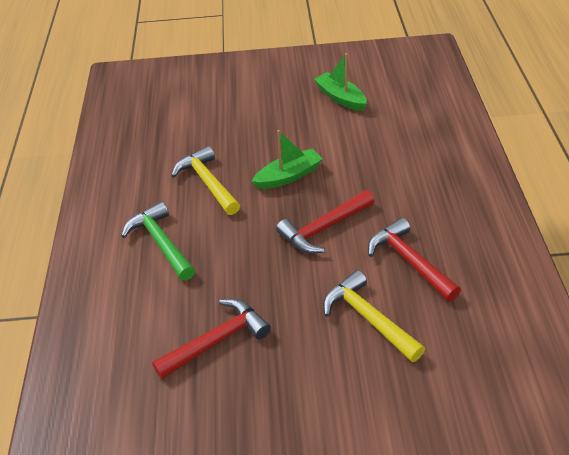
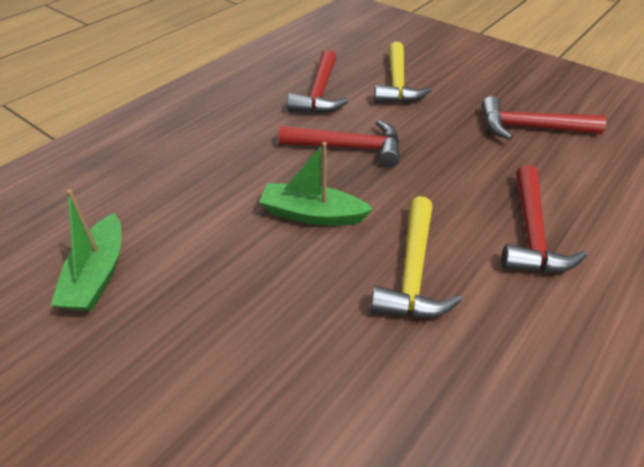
camera: 140 degrees left, 0 degrees up
green hammer [121,202,195,281] -> red hammer [501,165,587,272]

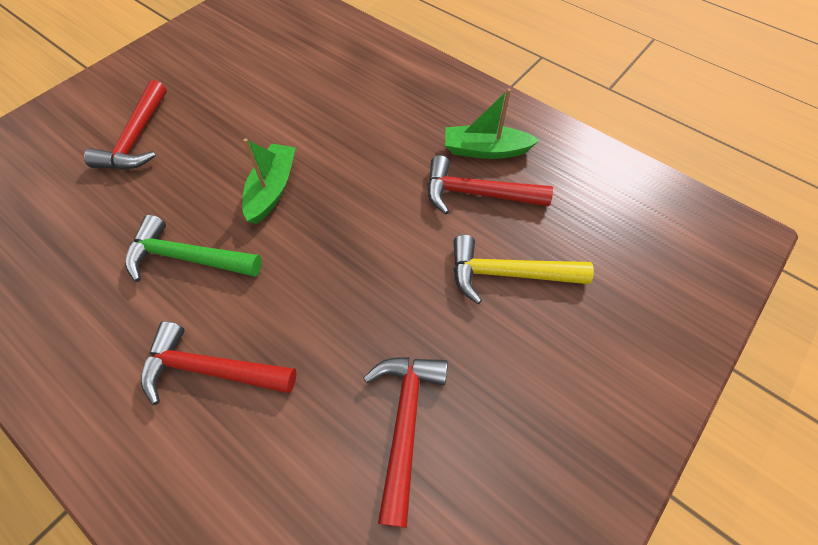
camera: 90 degrees right, 15 degrees up
green boat [50,189,122,311] -> green boat moved to [445,89,540,159]
red hammer [279,120,400,167] -> red hammer moved to [84,80,167,170]
yellow hammer [370,196,462,318] -> green hammer [125,215,262,282]

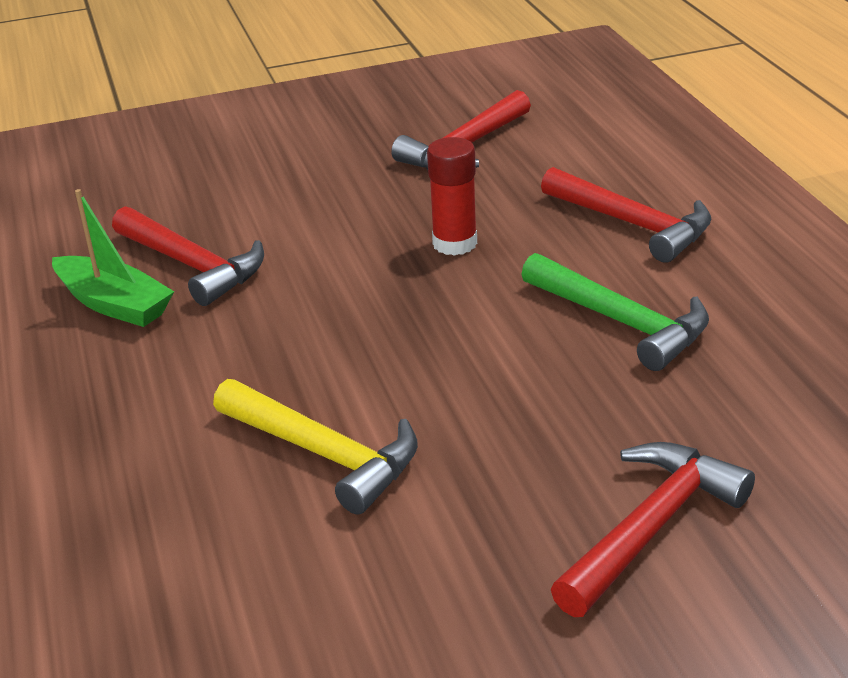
camera: 145 degrees left, 25 degrees down
green boat [242,138,296,224] -> none
yellow hammer [453,235,594,304] -> yellow hammer moved to [213,379,418,514]
none -> red glue stick [427,137,477,256]

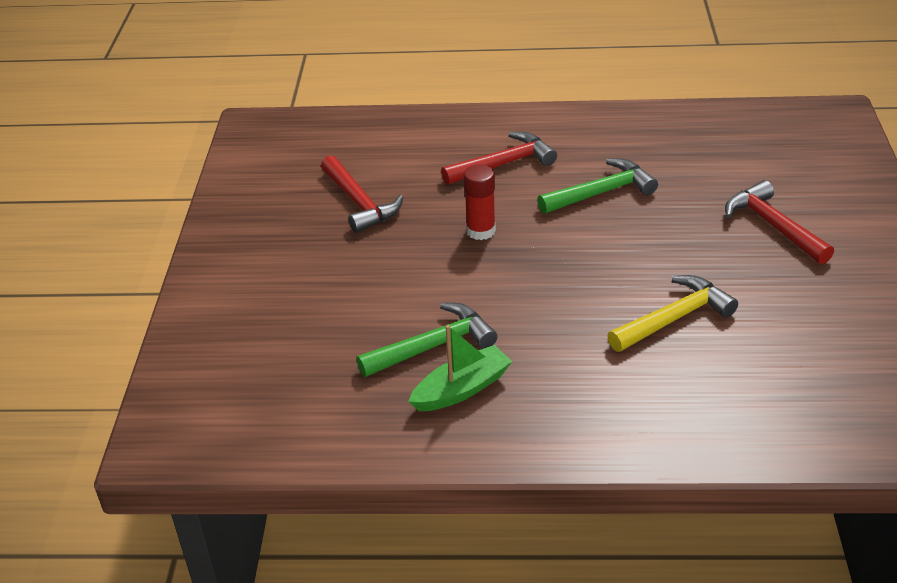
camera: 70 degrees left, 5 degrees up
red hammer [112,206,264,306] -> green hammer [356,303,498,377]

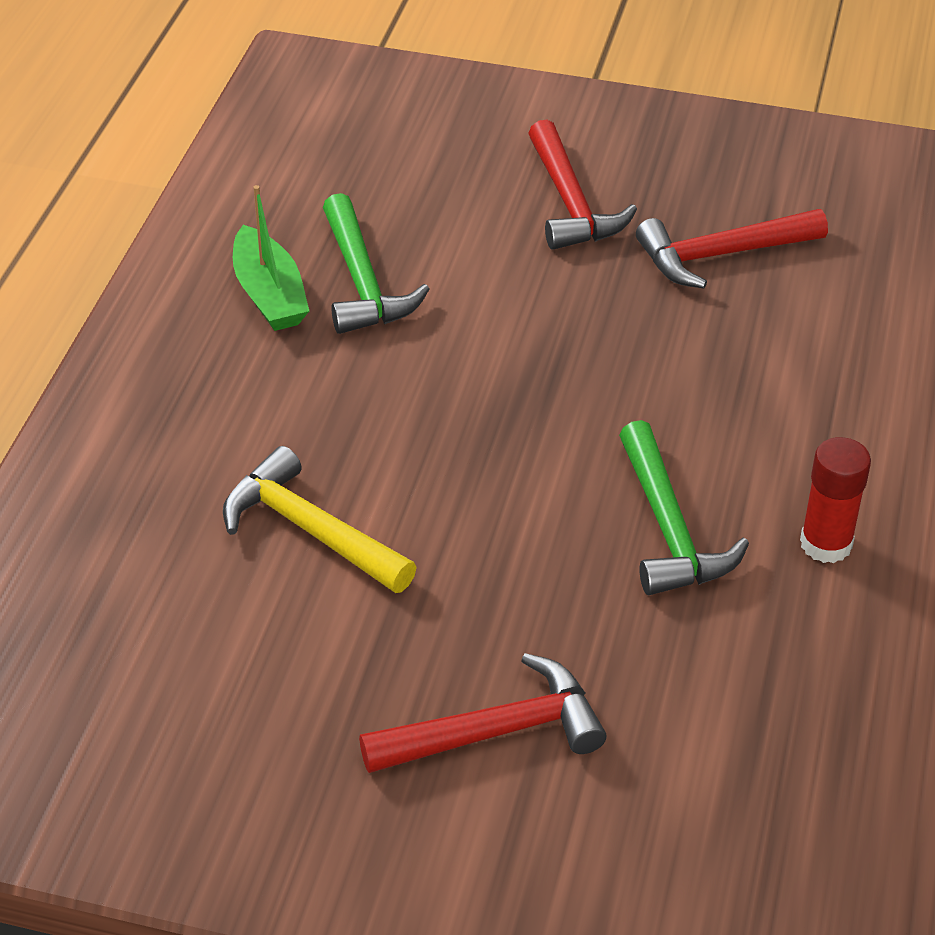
camera: 100 degrees right, 5 degrees up
red hammer [441,132,557,185] -> red hammer moved to [528,120,637,250]
red glue stick [463,164,496,240] -> red glue stick moved to [800,437,871,563]
yellow hammer [607,275,738,352] -> yellow hammer turned 150 degrees clockwise [223,446,417,593]

